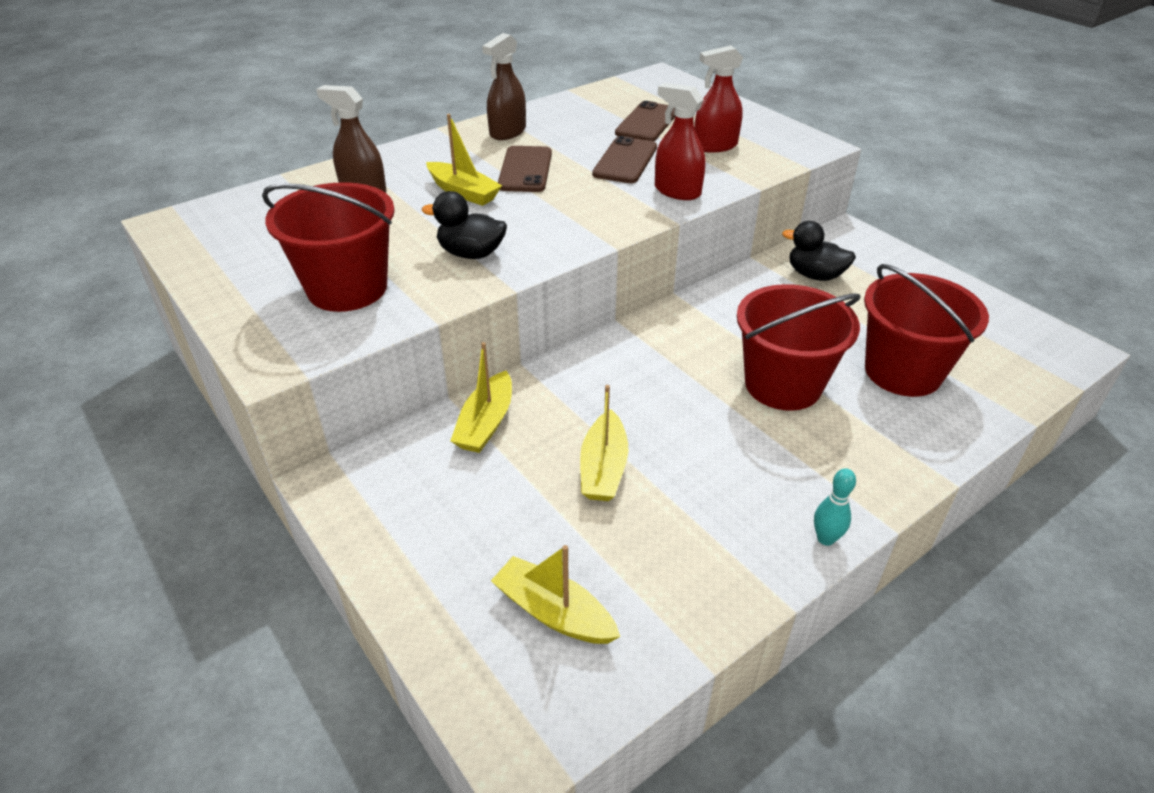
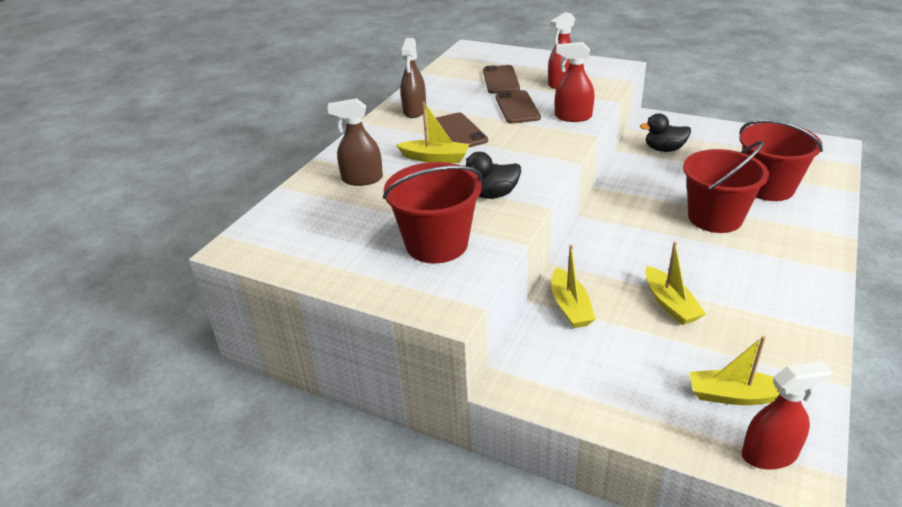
camera: 25 degrees left, 5 degrees down
turquoise bowling pin [814,468,856,546] -> none
none -> red spray bottle [742,361,832,470]

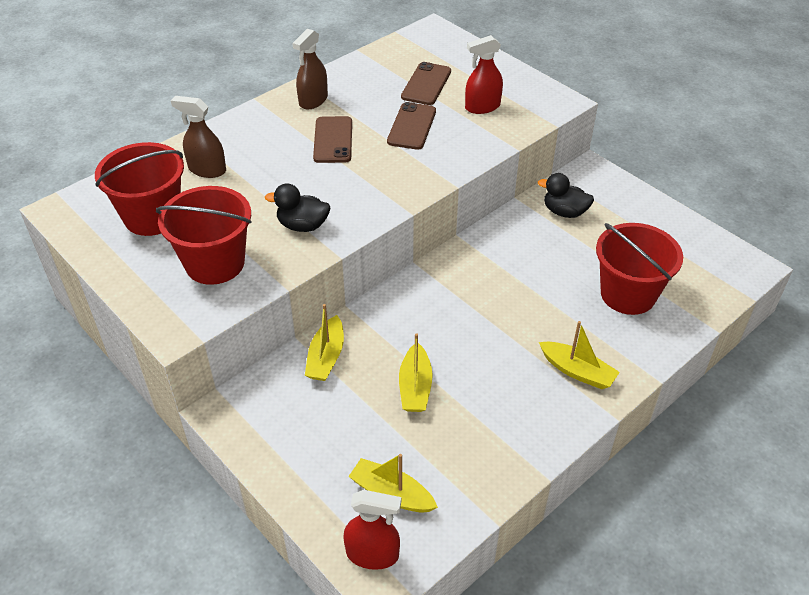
camera: 20 degrees right, 10 degrees up
yellow boat [396,101,469,163] -> yellow boat moved to [539,321,620,389]
red spray bottle [555,42,595,122] -> none
red bucket [683,141,769,233] -> red bucket moved to [95,142,184,236]

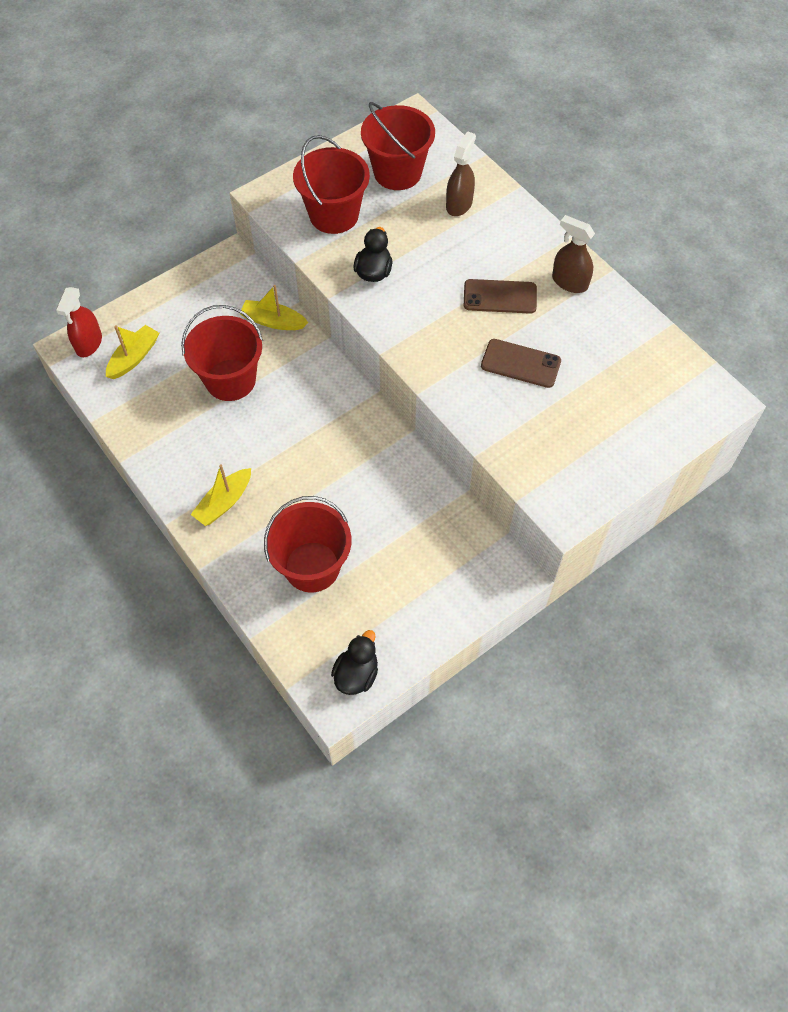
camera: 95 degrees right, 15 degrees up
yellow boat [399,333,433,412] -> red bucket [181,305,263,401]
brown phone [401,62,451,105] -> none
red spray bottle [465,35,503,114] -> none
black duck [538,173,594,218] -> black duck moved to [331,630,378,695]

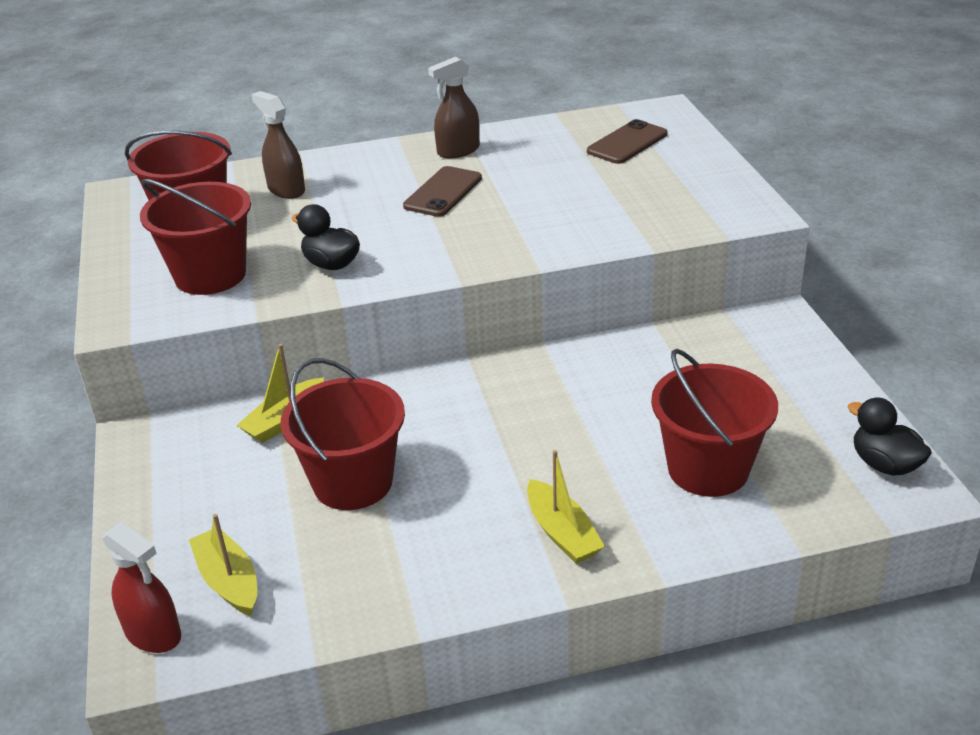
camera: 65 degrees left, 25 degrees down
brown phone [481,339,561,388] -> brown phone moved to [587,119,667,164]

